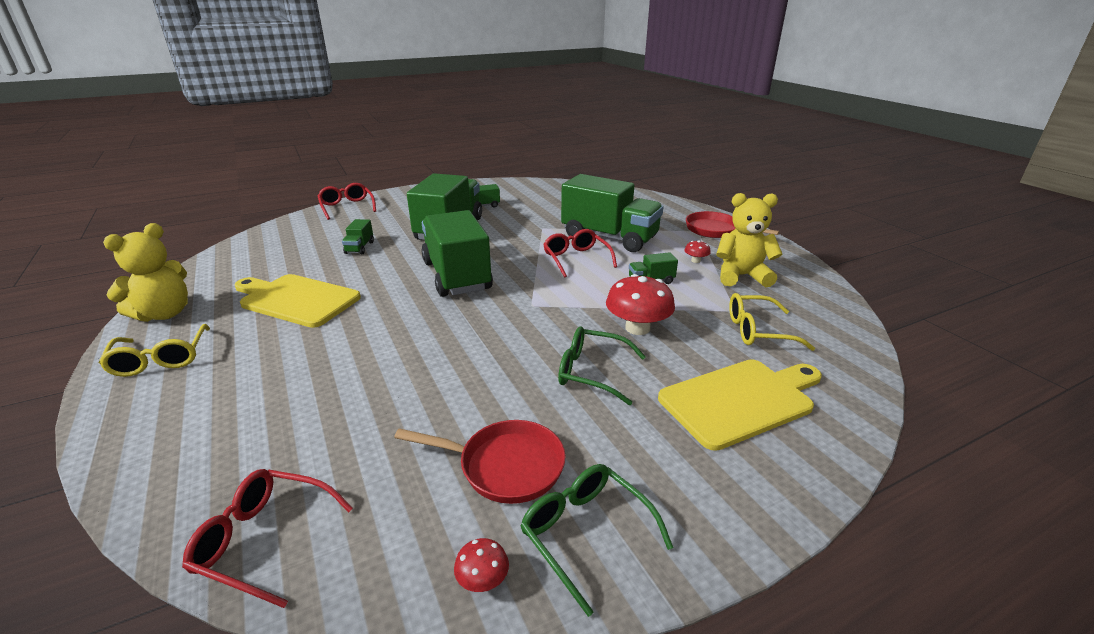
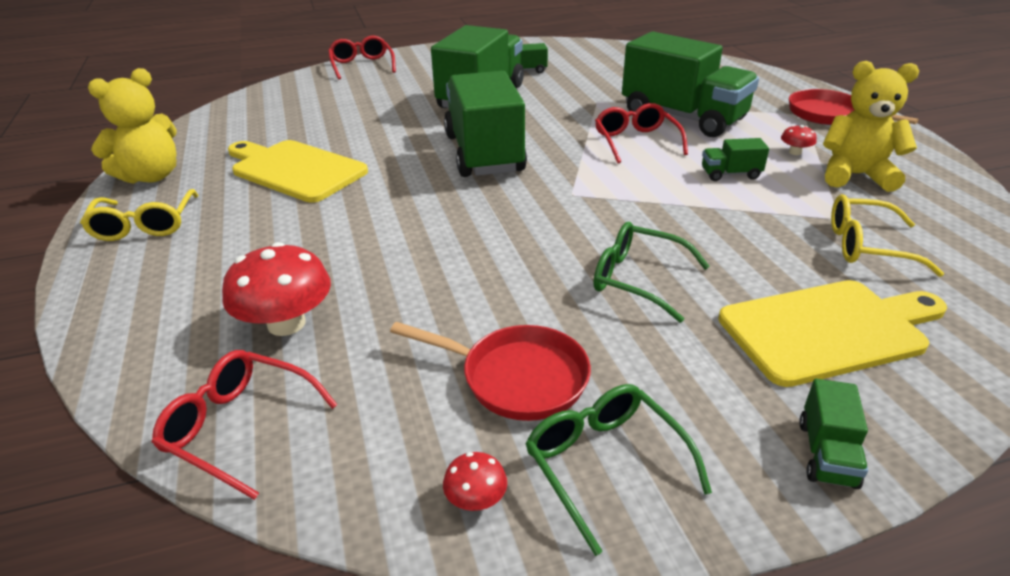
camera: 10 degrees right, 5 degrees up
green truck [342,219,374,254] -> green truck moved to [799,379,868,489]
red mushroom [606,274,675,335] -> red mushroom moved to [222,242,331,336]

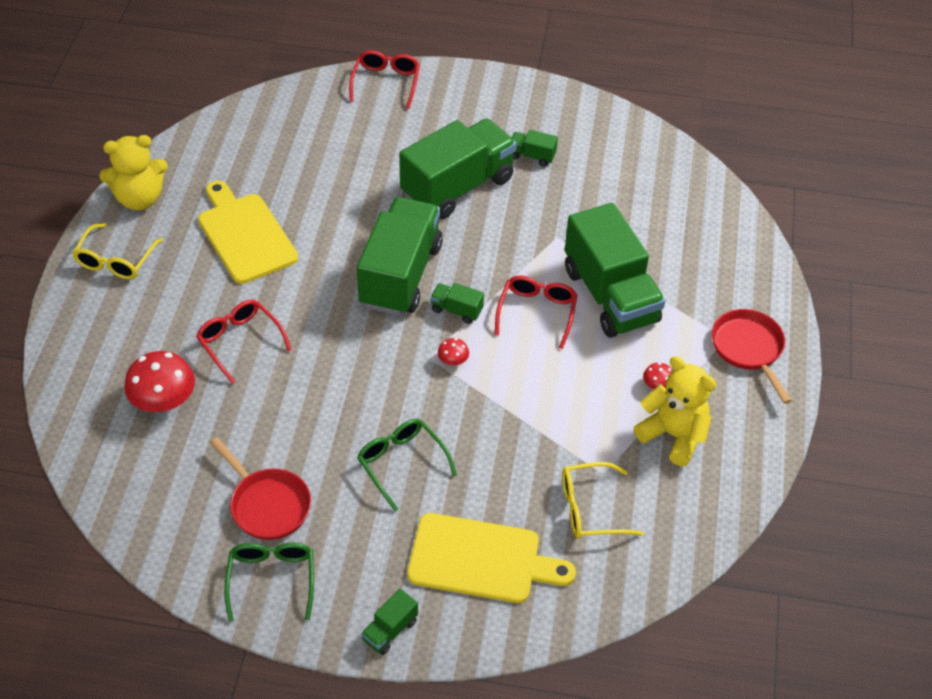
camera: 25 degrees right, 15 degrees up
red glasses [151,350,338,500] -> red glasses moved to [196,299,292,384]
red mushroom [443,452,507,511] -> red mushroom moved to [438,338,469,366]
green truck [702,138,769,181] -> green truck moved to [430,283,484,324]
yellow glasses [831,194,944,277] -> yellow glasses turned 45 degrees counterclockwise [562,462,644,538]

